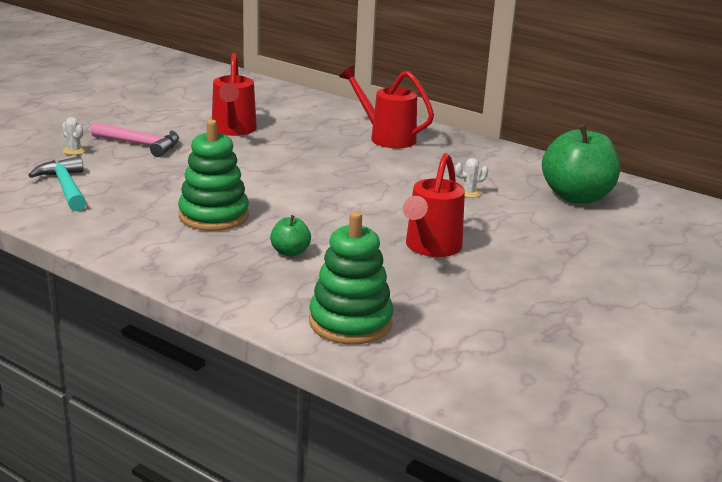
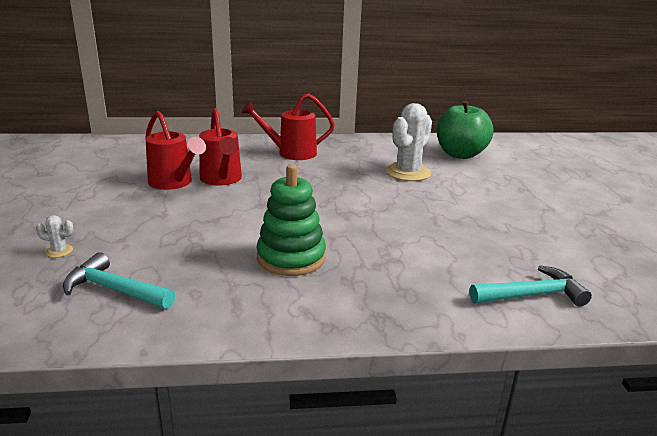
camera: 40 degrees left, 0 degrees up
pink hammer [91,122,179,157] -> none
green apple [270,215,311,257] -> none
green stacking toy [309,211,393,345] -> turquoise hammer [470,265,592,307]
red watering can [403,153,465,257] -> red watering can moved to [199,108,242,186]
white cactus [455,158,488,198] -> white cactus [386,103,432,181], size x2.42

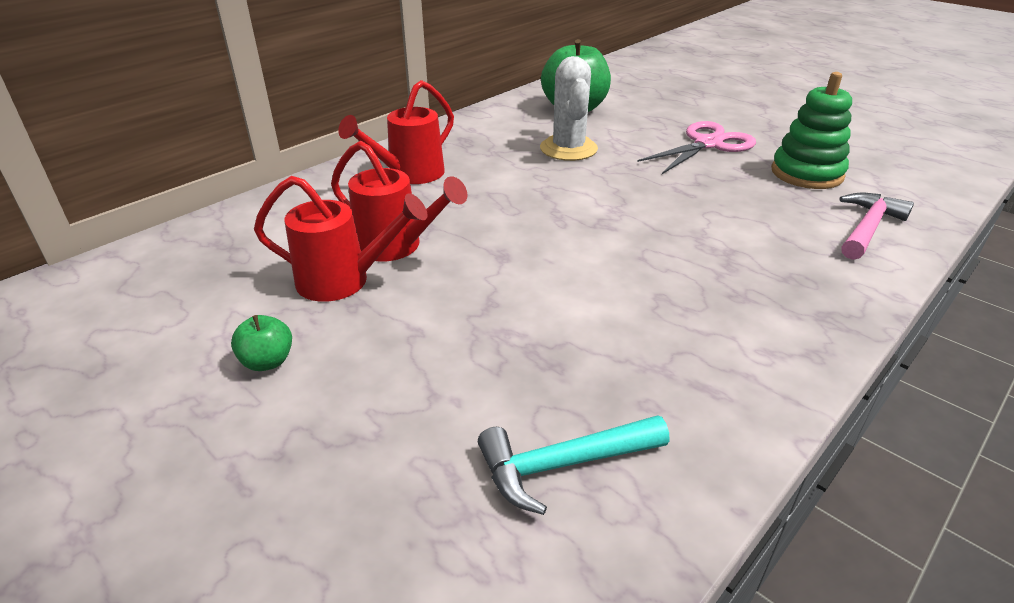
camera: 40 degrees left, 10 degrees up
white cactus [36,215,74,258] -> none
green stacking toy [257,164,326,276] -> green stacking toy moved to [771,72,852,189]
turquoise hammer [470,265,592,307] -> pink hammer [840,193,914,260]
none -> green apple [231,315,292,371]
none -> pink scissors [637,121,756,174]

